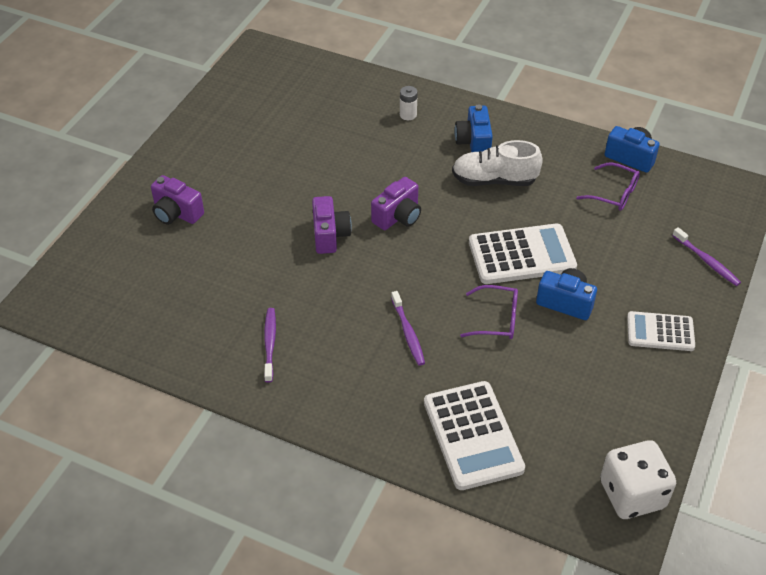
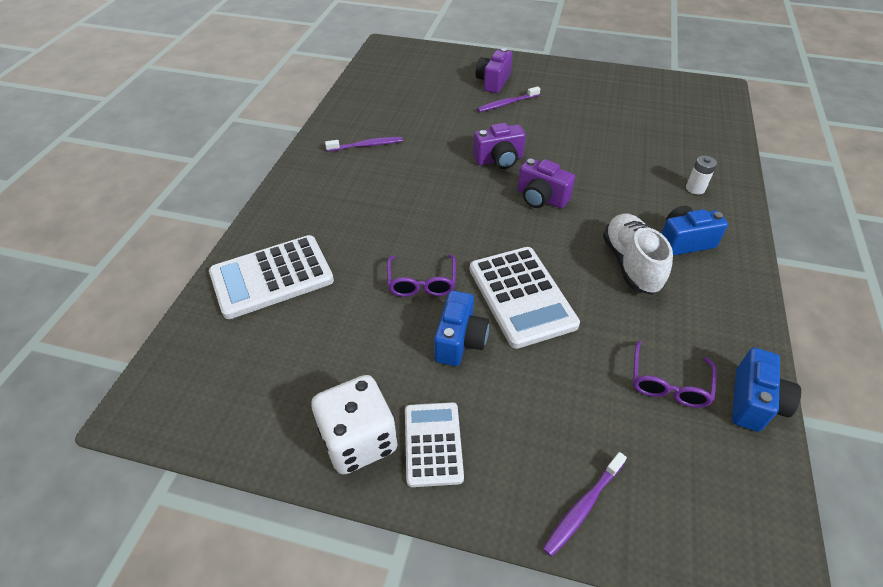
camera: 80 degrees right, 0 degrees up
purple toothbrush [391,291,425,366] -> purple toothbrush moved to [477,86,540,112]
white dice [600,440,676,519] -> white dice moved to [311,375,397,475]

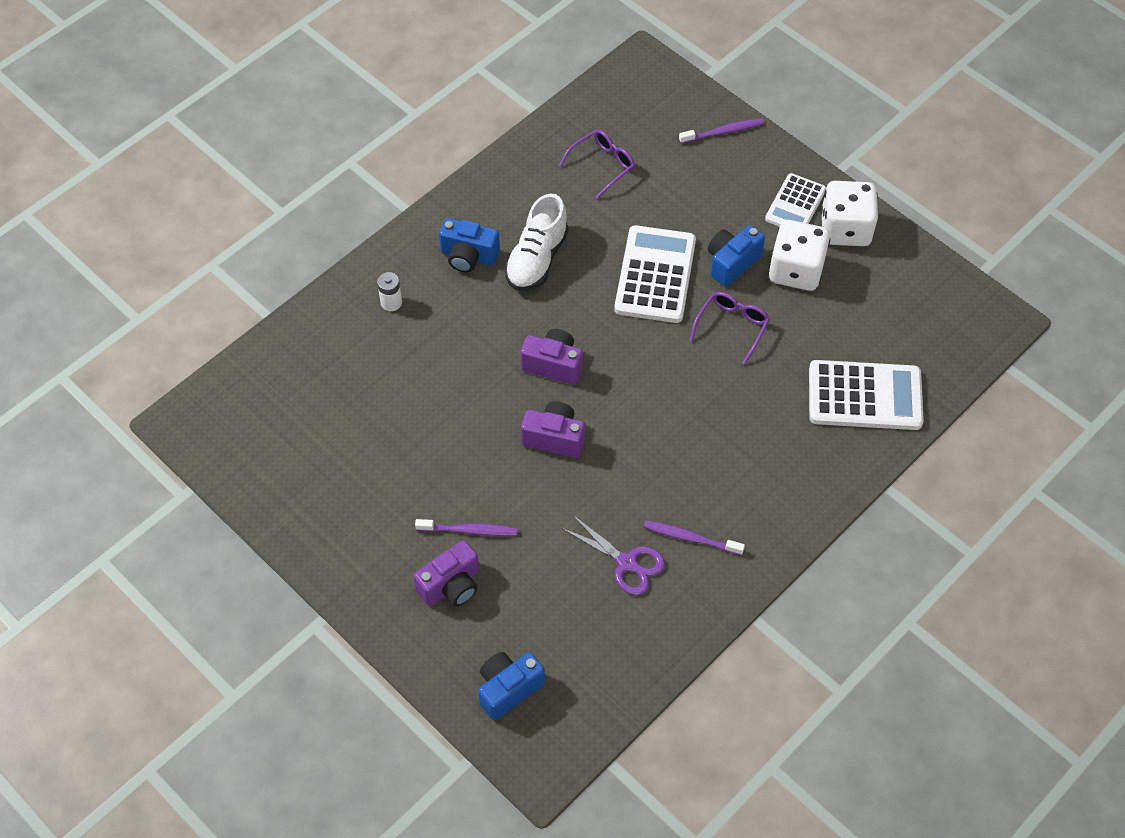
camera: 150 degrees left, 10 degrees up
purple camera [517,158,575,208] -> purple camera turned 45 degrees counterclockwise [520,329,583,385]
blue camera [732,348,801,432] -> blue camera moved to [478,652,545,720]
none -> purple scissors [561,515,665,595]
none -> white dice [769,220,830,291]

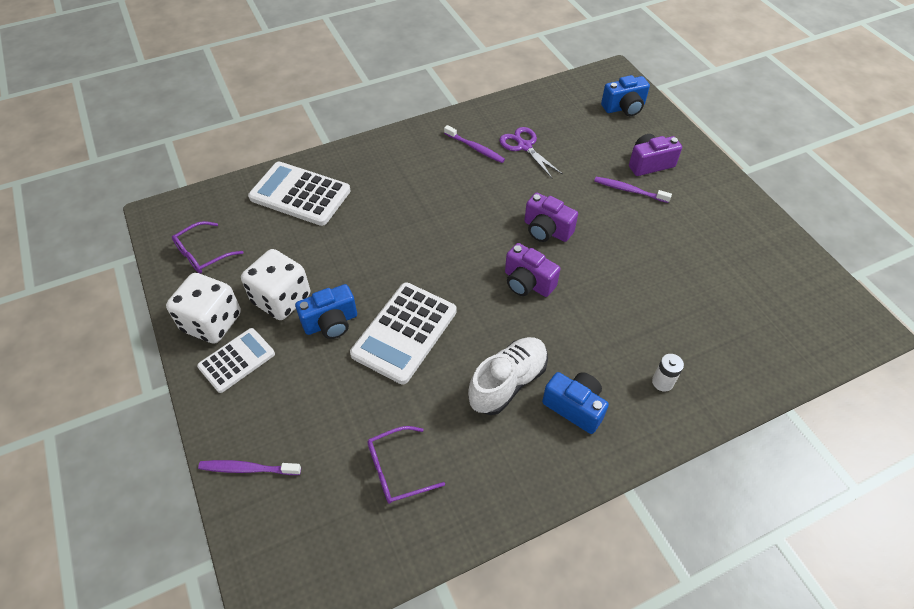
camera: 160 degrees left, 5 degrees down
purple glasses [690,292,770,365] -> purple glasses moved to [172,221,243,274]

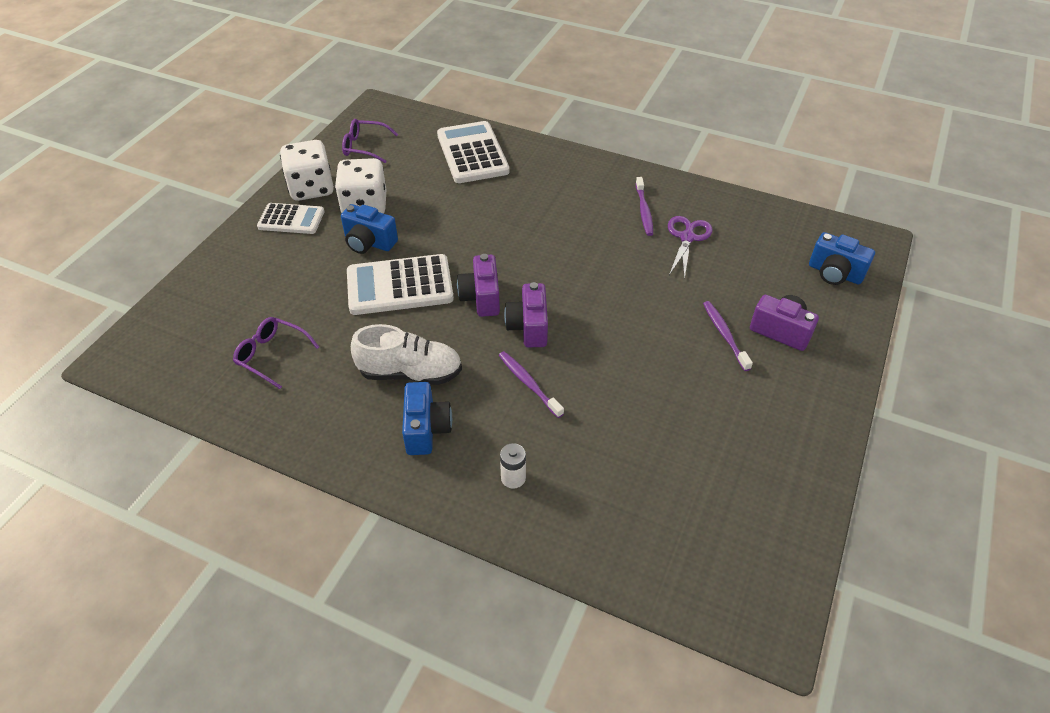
camera: 50 degrees right, 5 degrees down
purple toothbrush [198,460,301,475] -> purple toothbrush moved to [499,351,564,418]
purple camera [524,193,578,242] -> purple camera moved to [457,254,500,317]

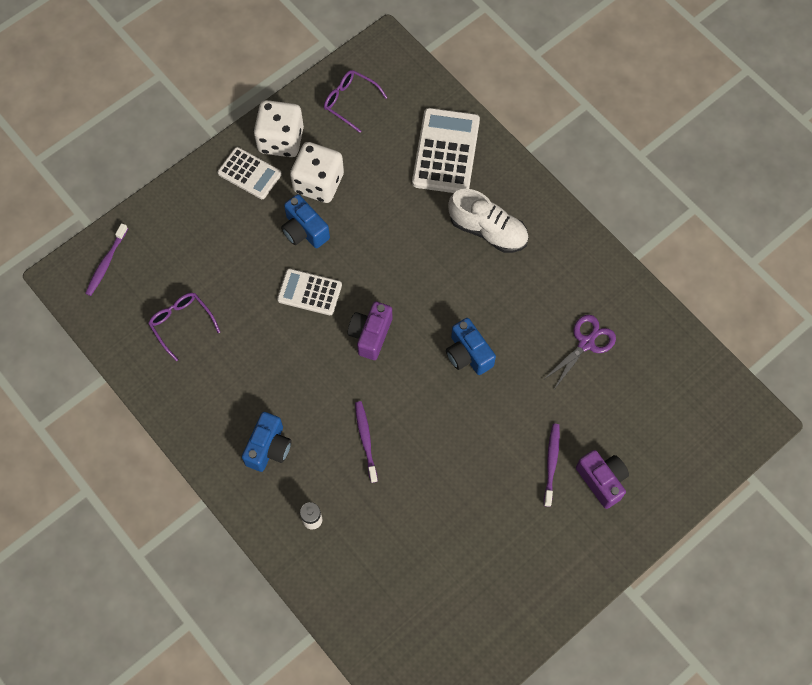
camera: 25 degrees right, 20 degrees up
white calculator [347,254,454,315] -> white calculator [277,269,342,315], size x0.63
white shoe [351,324,462,385] -> white shoe moved to [448,189,529,253]
purple camera [504,282,548,347] -> none
purple toothbrush [636,177,653,236] -> purple toothbrush moved to [85,223,128,296]
blue camera [809,232,875,285] -> blue camera moved to [446,318,496,375]

